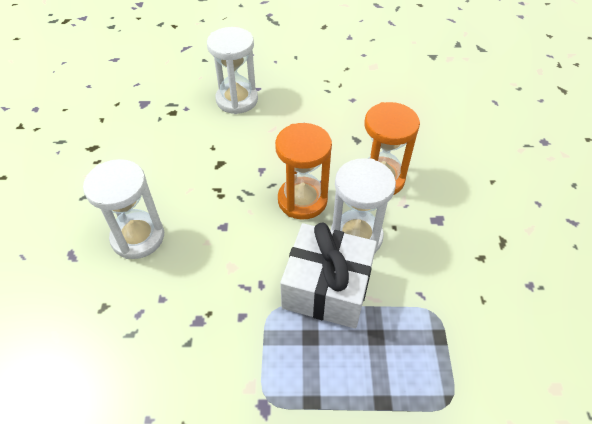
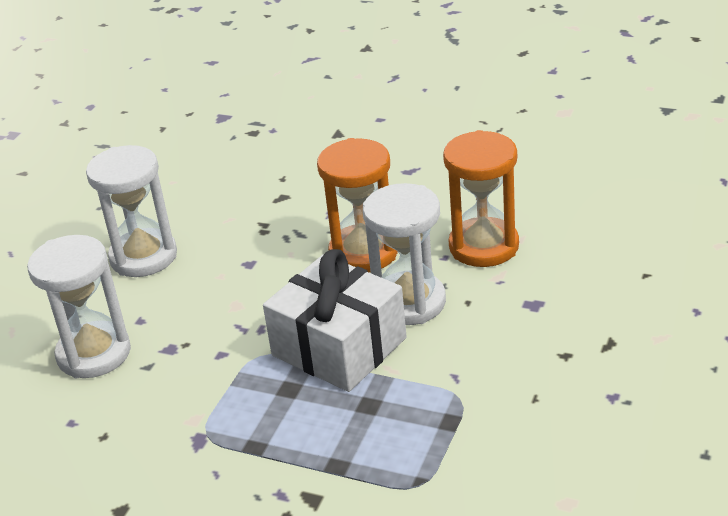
camera: 25 degrees right, 15 degrees down
white hourglass [207,27,258,114] -> white hourglass moved to [27,235,131,378]

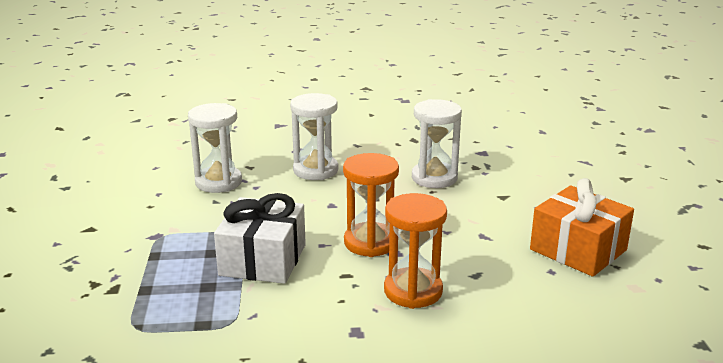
camera: 60 degrees right, 10 degrees down
white hourglass [363,183,446,325] -> white hourglass moved to [412,99,462,188]
none -> orange gift [530,178,634,277]

